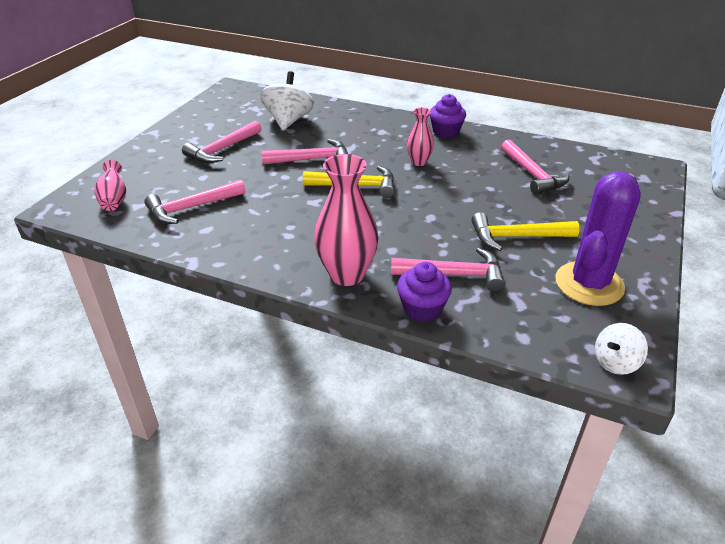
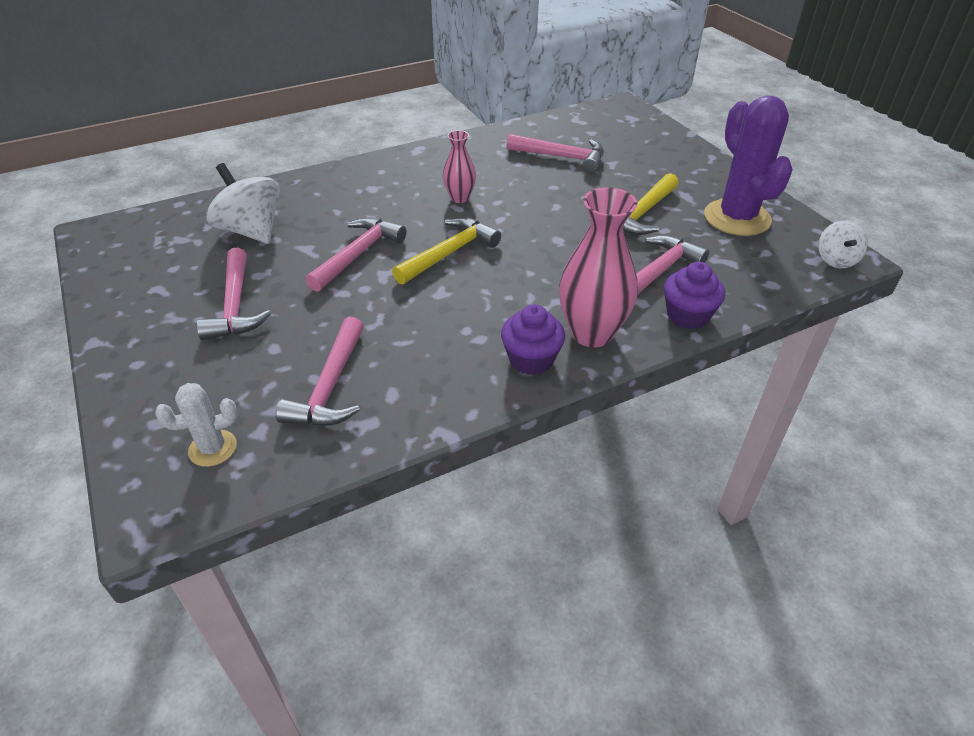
camera: 50 degrees left, 5 degrees up
pink vase [94,160,126,211] -> white cactus [155,383,237,467]
purple cupcake [430,94,466,138] -> purple cupcake moved to [501,304,565,375]

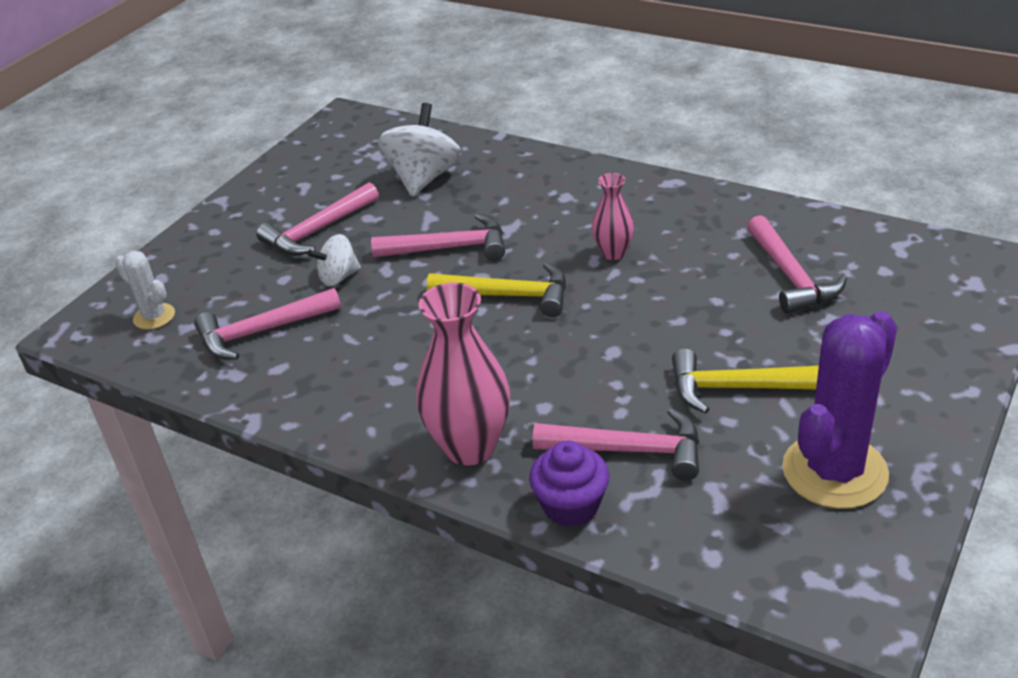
camera: 60 degrees right, 5 degrees down
purple cupcake [501,304,565,375] -> none
white spinning top [819,221,868,268] -> white spinning top moved to [307,234,361,286]

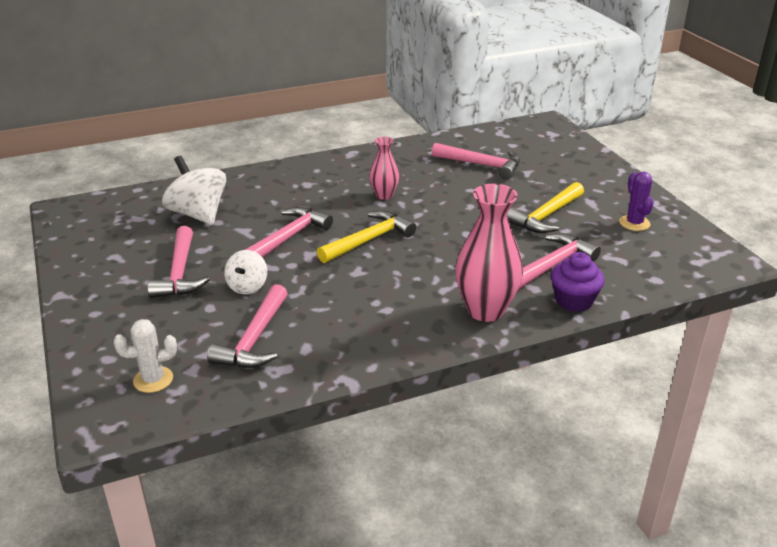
camera: 55 degrees left, 5 degrees down
purple cactus [782,311,897,509] -> purple cactus [619,172,654,231], size x0.51

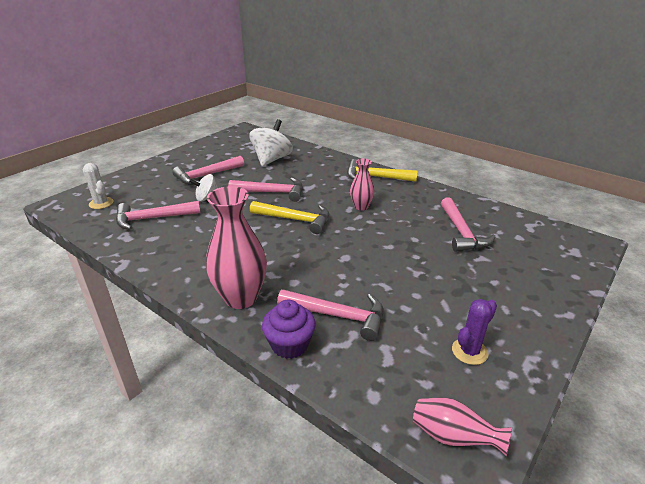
camera: 60 degrees right, 0 degrees up
yellow hammer [507,182,584,233] -> yellow hammer moved to [347,159,418,182]
none -> pink vase [413,397,512,457]

